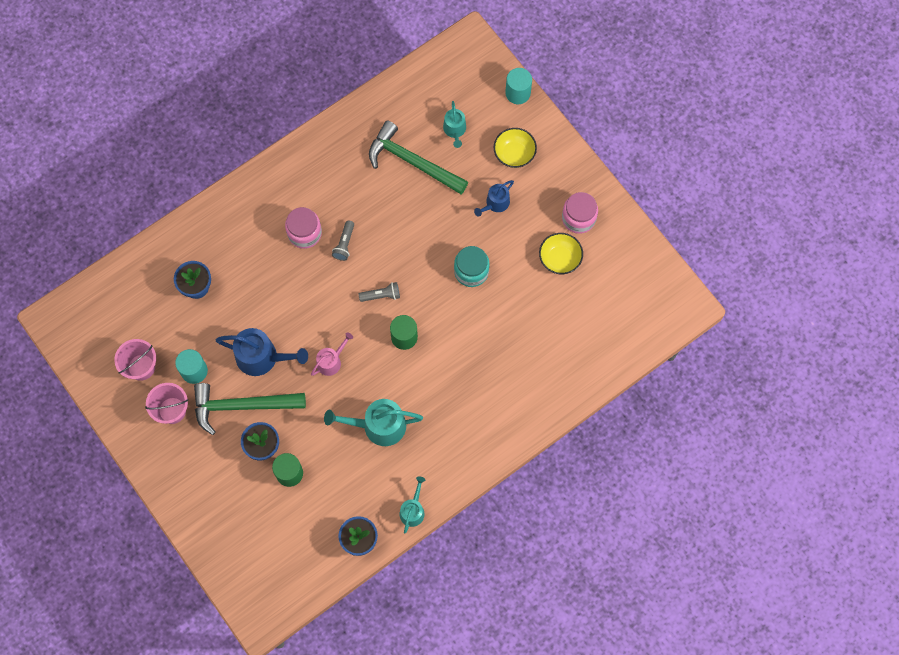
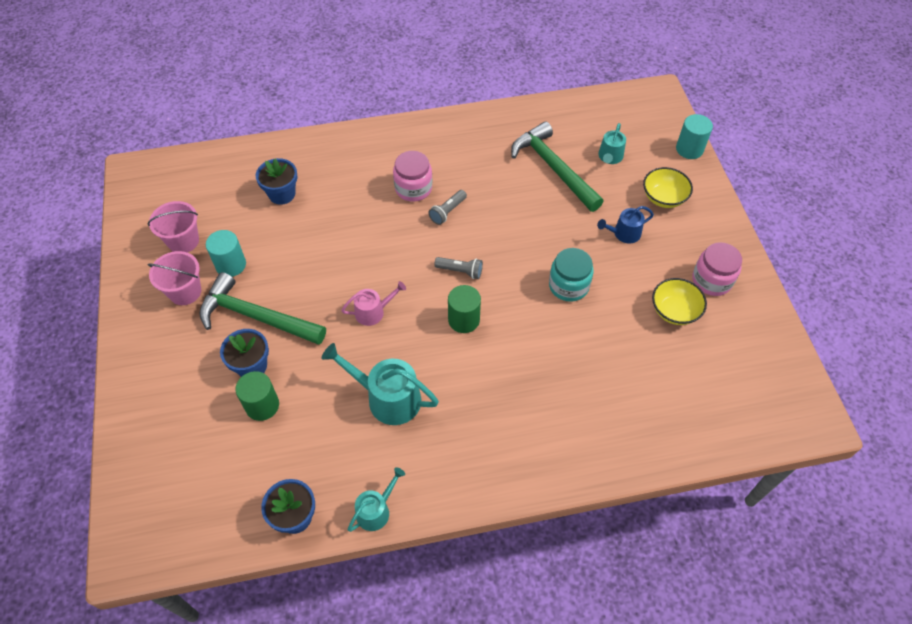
camera: 25 degrees right, 15 degrees down
blue watering can [215,328,308,376] -> none

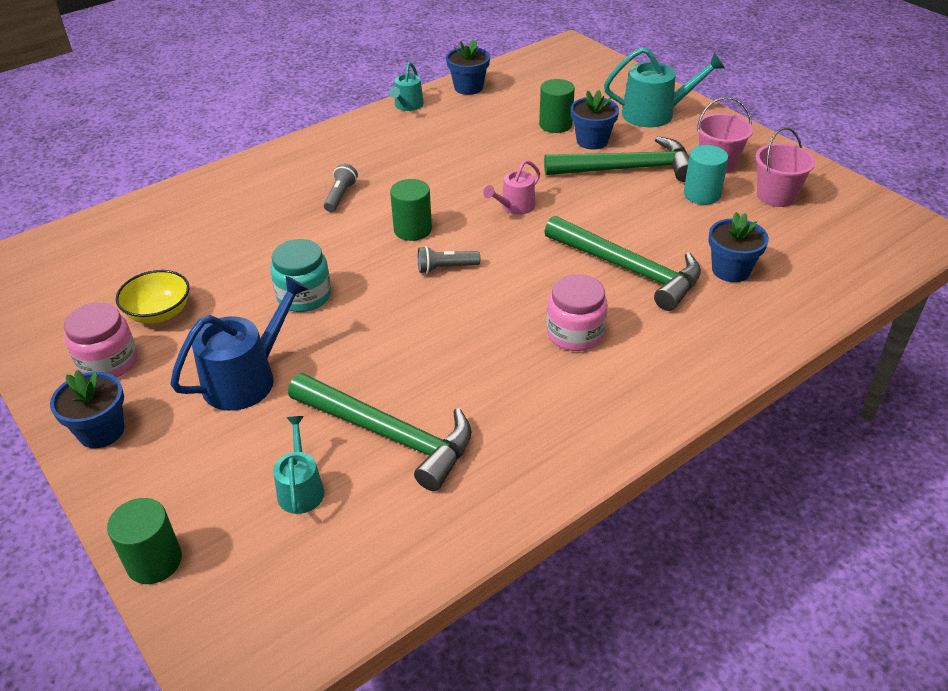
camera: 155 degrees right, 15 degrees down
turquoise watering can [322,343,439,425] -> turquoise watering can moved to [604,47,725,127]
grey flashlight [428,190,467,225] -> grey flashlight moved to [324,164,358,212]
blue watering can [597,206,654,243] -> blue watering can [170,276,308,411], size x1.70
yellow bowl [643,167,693,208] -> none
turquoise cylinder [676,114,713,159] -> green cylinder [107,498,182,584]
none -> blue flower pot [50,370,124,448]
none -> green hammer [544,216,701,311]

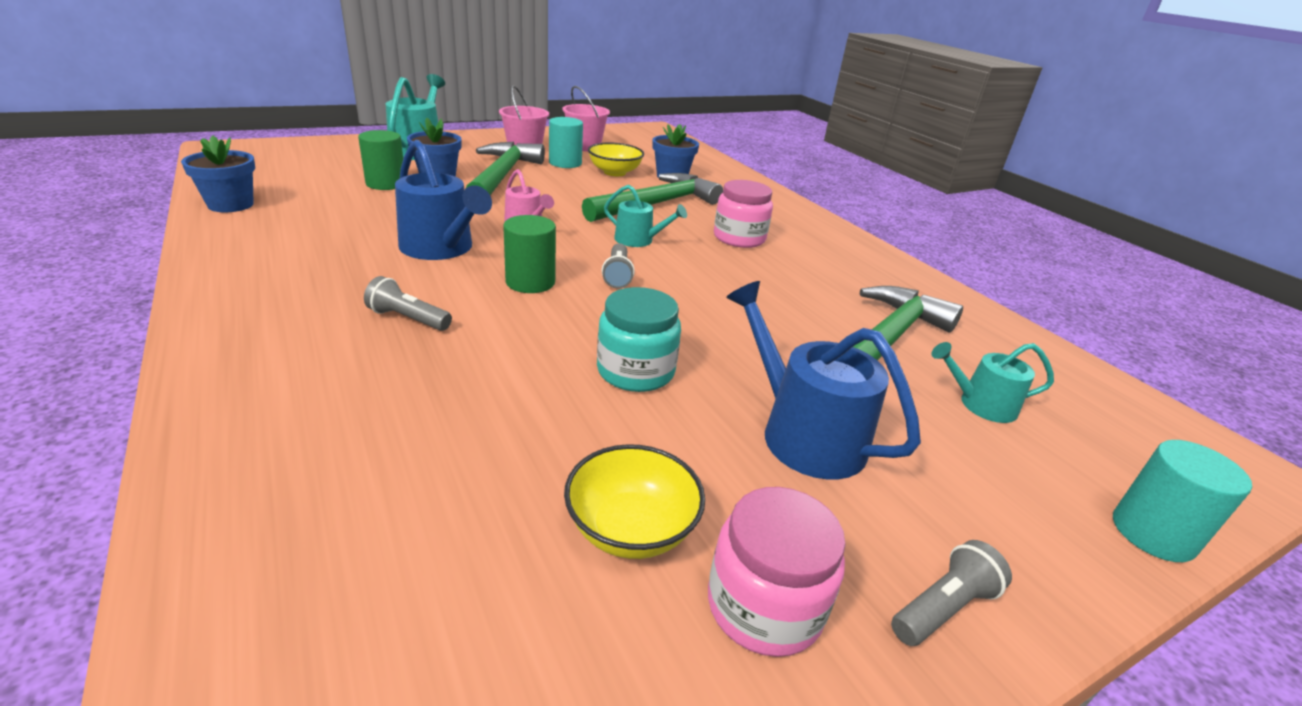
camera: 85 degrees left, 10 degrees down
blue flower pot [50,370,124,448] -> grey flashlight [891,540,1012,646]
green cylinder [107,498,182,584] -> turquoise cylinder [1113,440,1252,562]
turquoise watering can [389,62,424,111] -> turquoise watering can moved to [604,185,687,247]
none -> blue watering can [395,140,492,260]
none -> yellow bowl [588,143,644,176]

